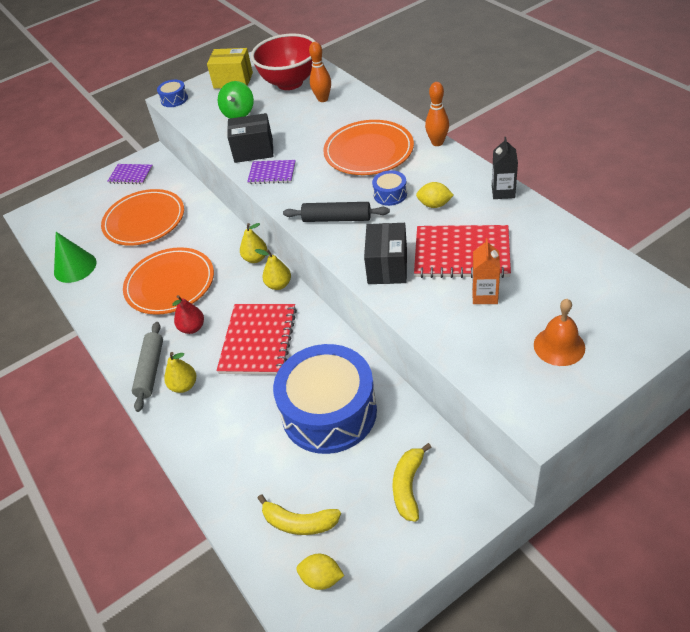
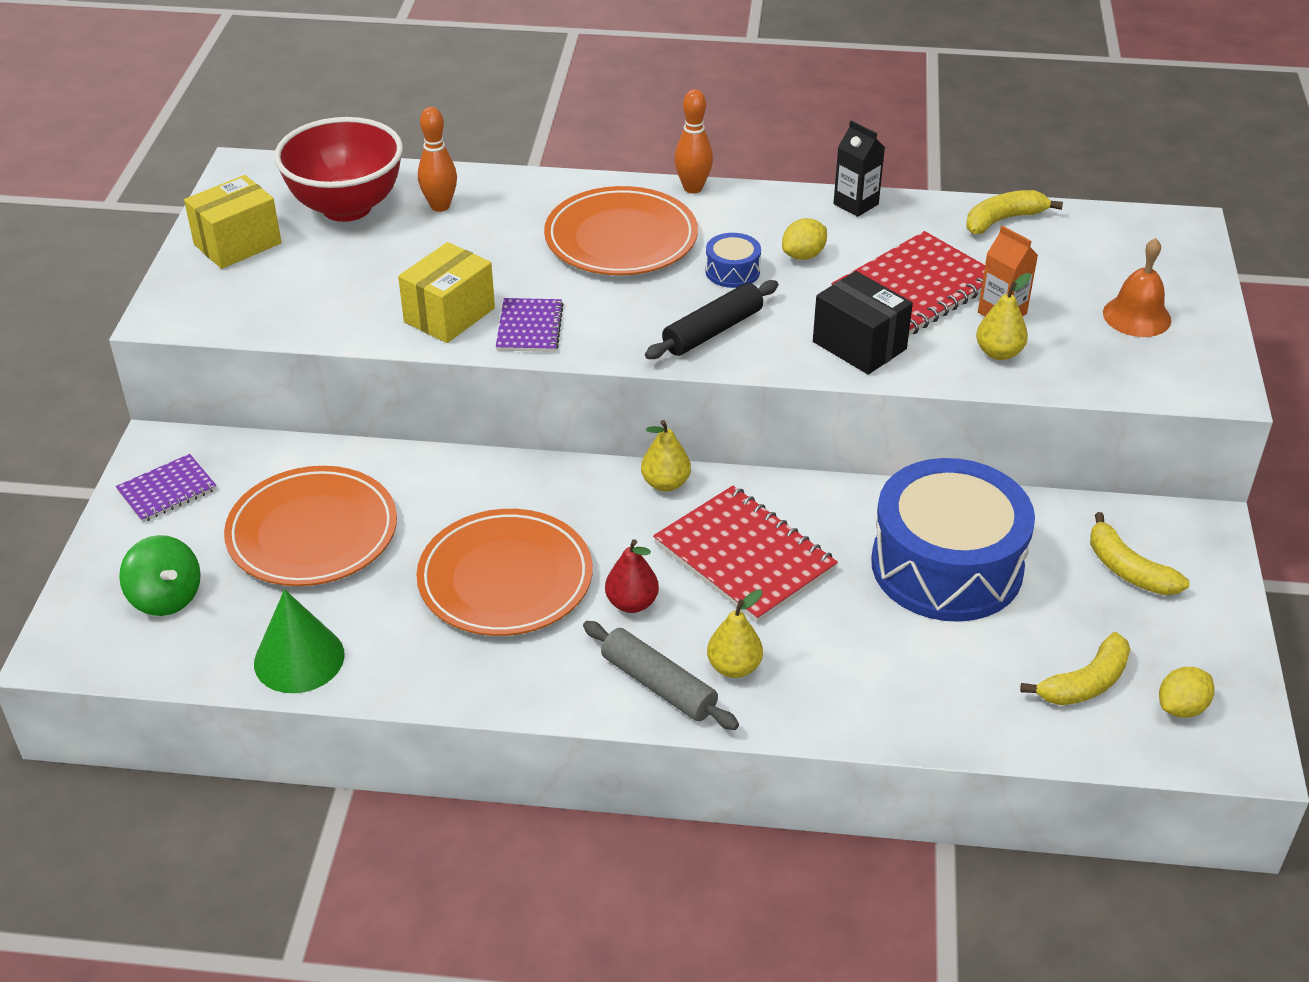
camera: 55 degrees left, 5 degrees down
blue drum [157,80,188,107] -> none
green spinning top [218,81,254,119] -> green spinning top moved to [119,535,201,616]
black box [227,113,273,163] -> yellow box [398,242,495,343]
yellow pear [240,223,267,263] -> yellow pear moved to [976,273,1031,360]
purple notebook [247,160,296,184] -> purple notebook turned 45 degrees counterclockwise [496,298,564,352]
none -> yellow banana [966,190,1063,234]

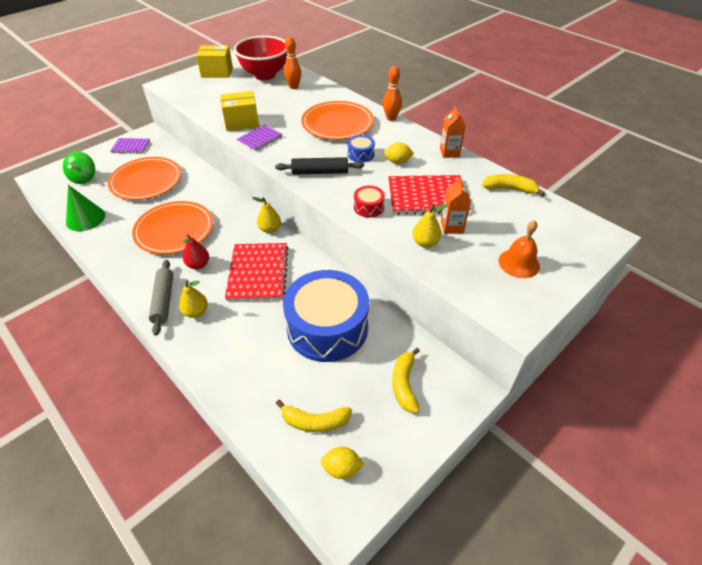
camera: 40 degrees right, 5 degrees up
black box [813,271,913,375] -> red drum [354,186,385,218]
black carton [833,121,885,217] -> orange carton [440,106,466,158]

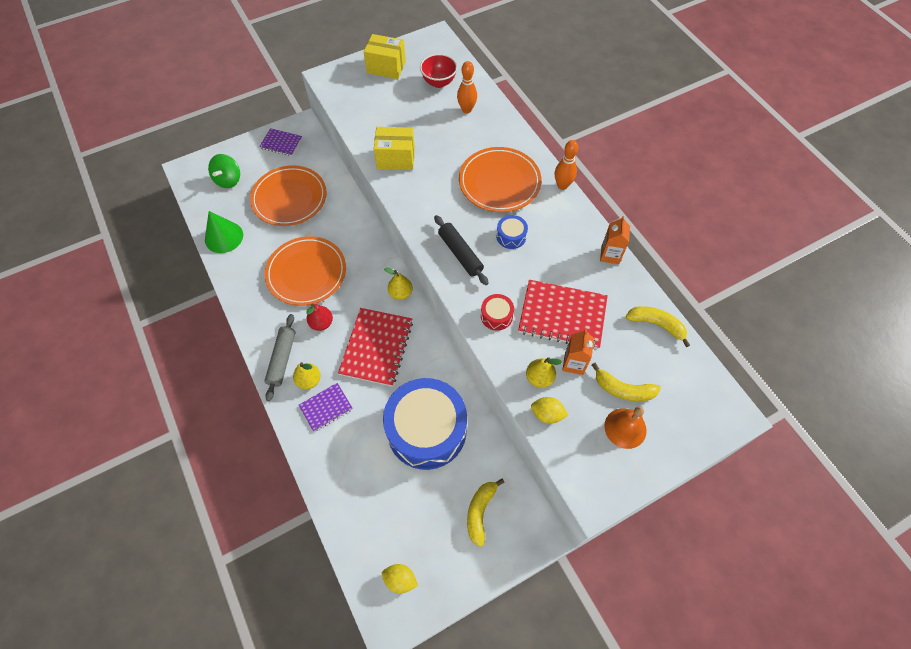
camera: 15 degrees right, 15 degrees up
red bowl [234,36,287,80] -> red bowl [420,54,458,88], size x0.59
purple notebook [237,125,282,151] -> purple notebook moved to [299,383,353,432]
black rolling pin [275,157,364,175] -> black rolling pin turned 45 degrees clockwise [434,215,489,285]
yellow banana [276,400,352,432] -> yellow banana moved to [592,363,661,401]
yellow lemon [384,142,414,164] -> yellow lemon moved to [531,397,568,424]

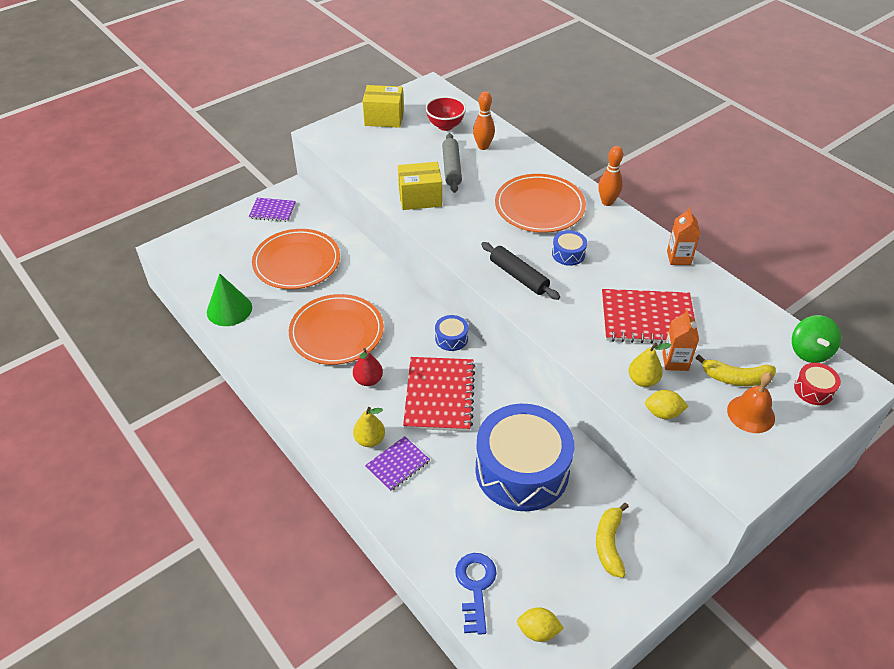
camera: 10 degrees left, 15 degrees down
green spinning top [208,154,240,188] -> green spinning top moved to [792,315,841,363]
grey rolling pin [265,314,296,401] -> grey rolling pin moved to [442,133,462,193]
yellow pear [384,268,413,300] -> blue drum [435,315,468,351]
red drum [481,294,514,331] -> red drum moved to [794,363,841,405]
yellow banana [625,306,690,347] -> none
none -> blue key [455,553,497,635]

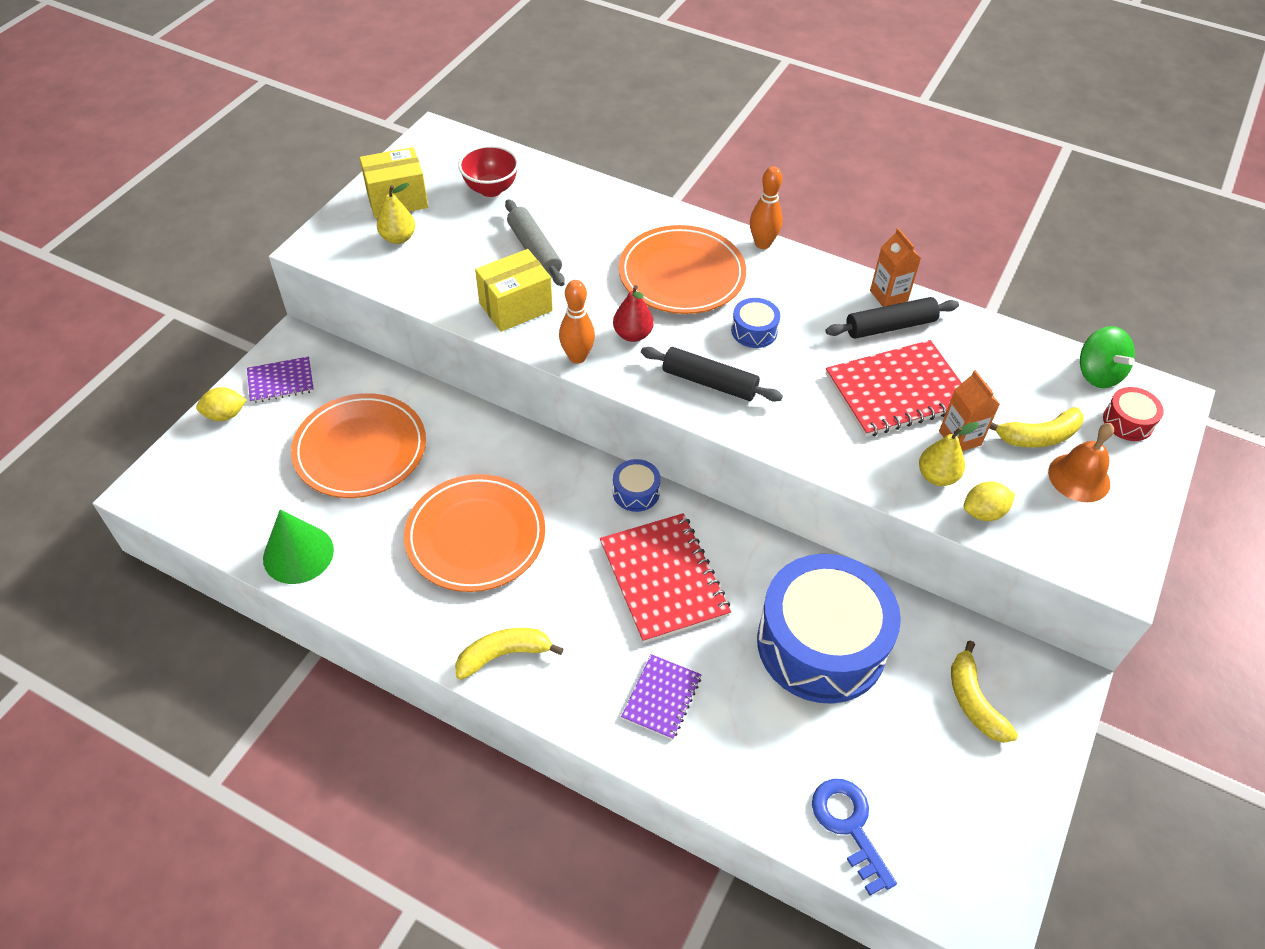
camera: 25 degrees left, 5 degrees up
red pear [353,348,383,386] -> red pear moved to [613,285,654,342]
yellow pear [353,407,385,447] -> yellow pear moved to [377,183,415,244]
orange bowling pin [473,91,495,150] -> orange bowling pin moved to [559,280,595,364]
yellow lemon [517,607,564,642] -> yellow lemon moved to [196,387,246,421]
none -> yellow banana [455,628,564,680]
none -> black rolling pin [826,297,959,339]

